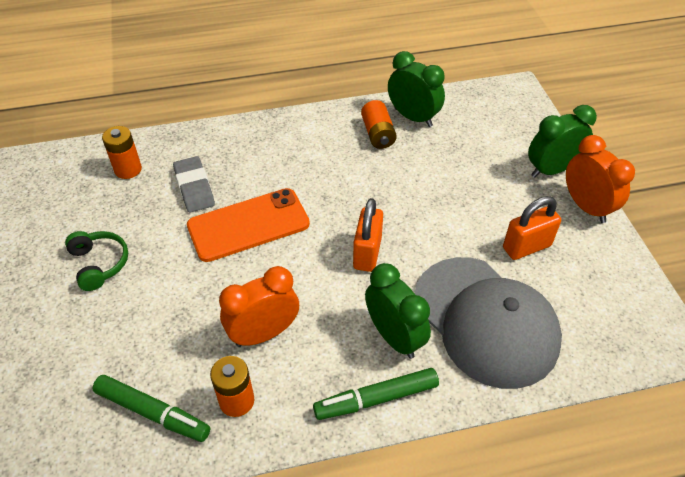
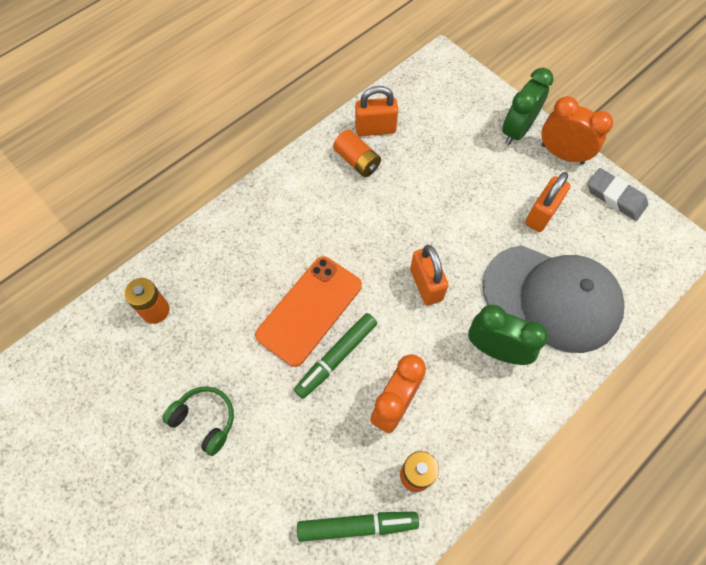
camera: 30 degrees left, 15 degrees up
grey eraser [173,156,215,213] -> grey eraser moved to [588,168,648,221]
green marker [313,368,439,420] -> green marker moved to [294,313,377,399]
green clock [388,51,445,127] -> orange padlock [355,86,398,136]

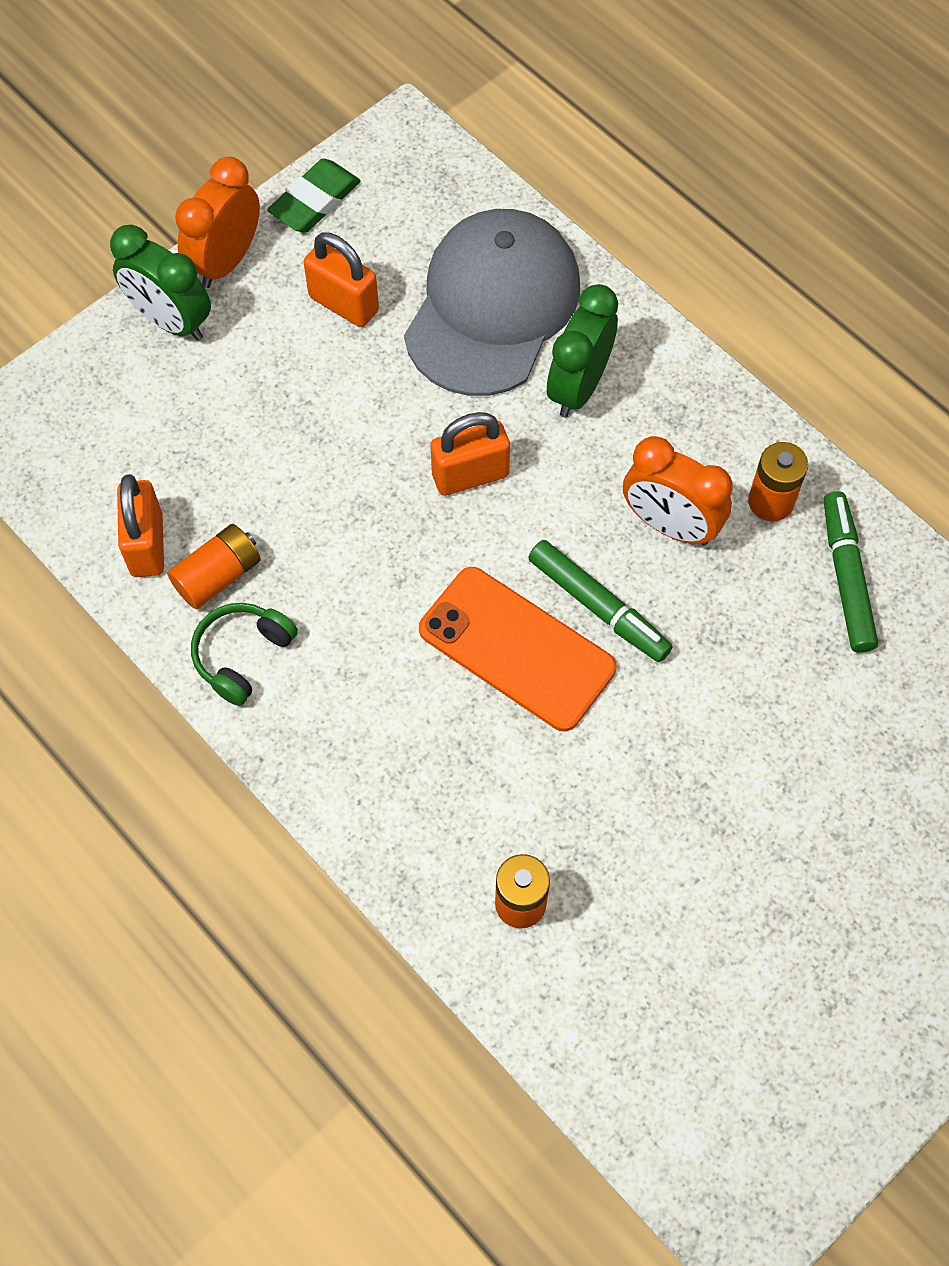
camera: 90 degrees left, 0 degrees up
green headphones [162,386,234,456] -> green headphones moved to [191,603,298,706]
grey eraser [588,168,648,221] -> green eraser [267,159,361,233]

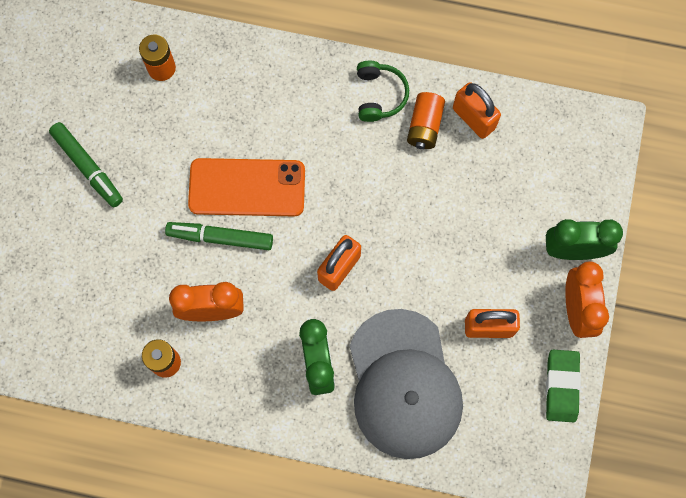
camera: 145 degrees right, 10 degrees up
green marker [824,491,878,653] -> green marker moved to [49,122,123,208]

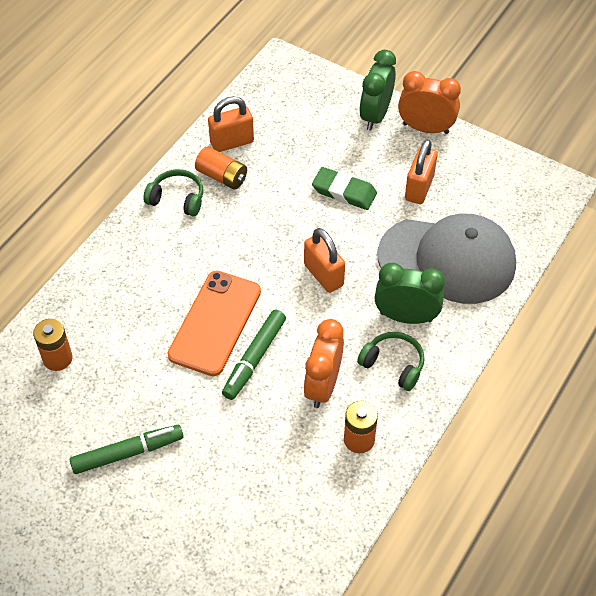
camera: 70 degrees left, 20 degrees down
green eraser [546,350,581,422] -> green eraser moved to [312,167,377,210]
none -> green headphones [357,332,425,391]

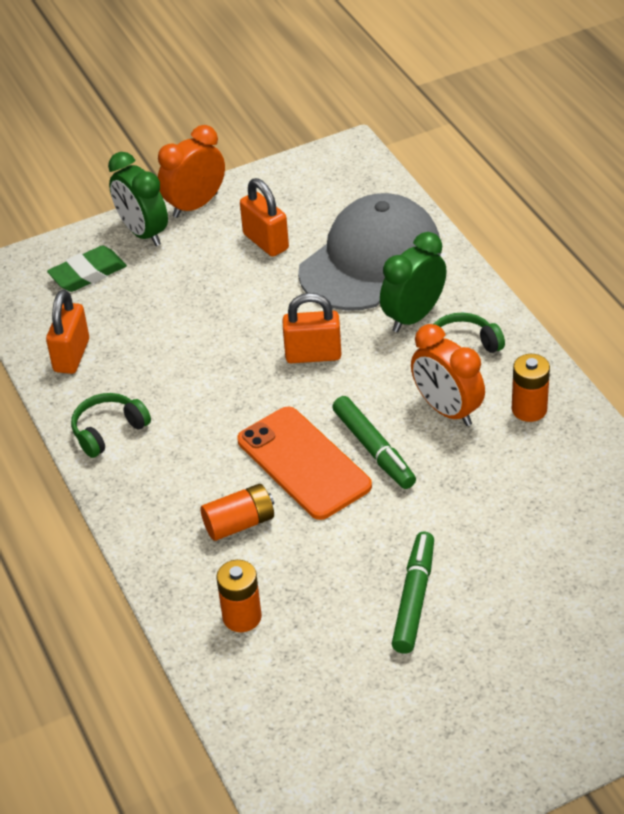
camera: 55 degrees left, 10 degrees down
orange battery [195,147,247,189] -> orange battery moved to [201,484,274,541]
green eraser [312,167,377,210] -> green eraser moved to [47,246,127,292]

